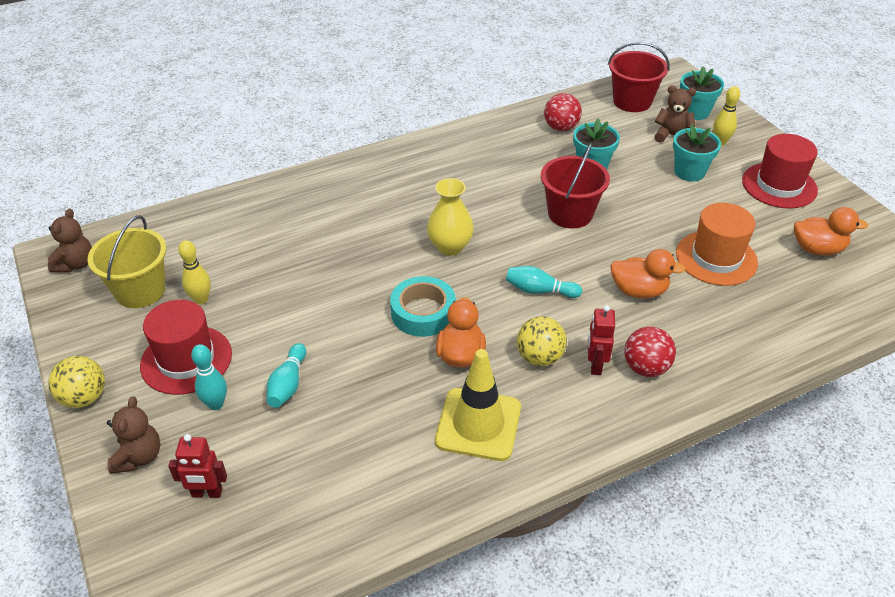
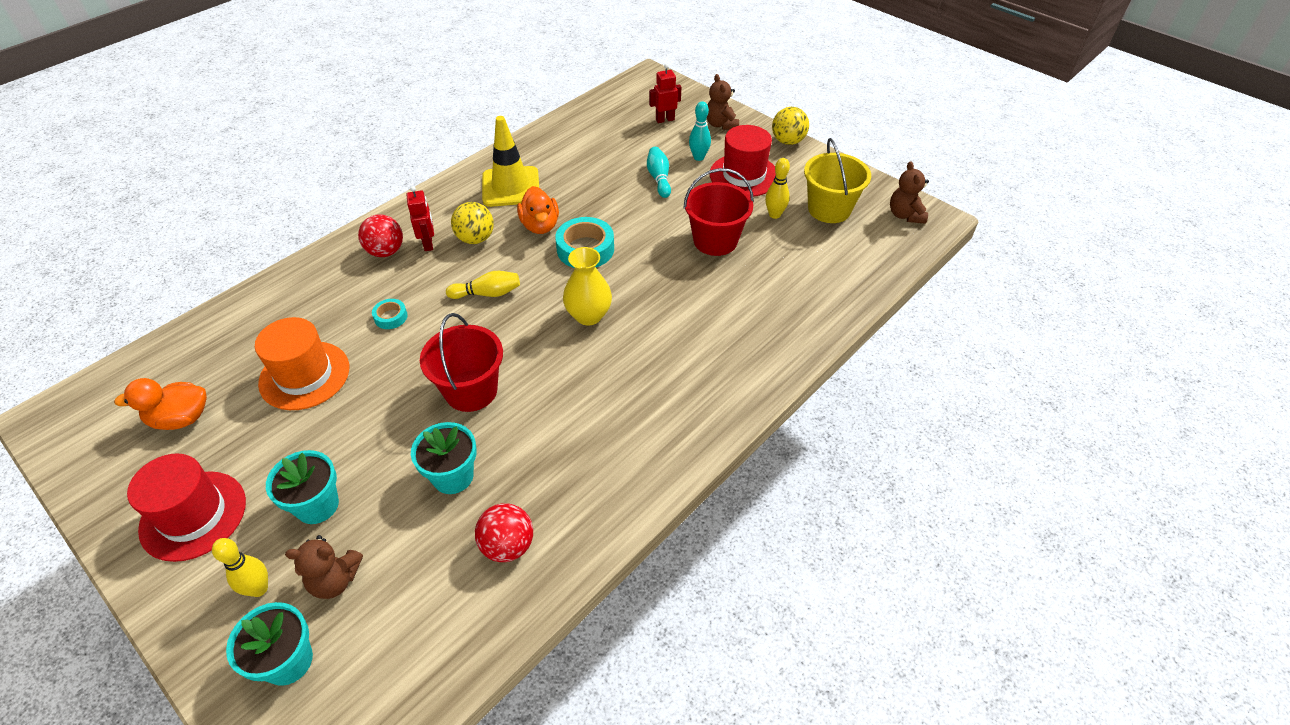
camera: 160 degrees right, 5 degrees up
turquoise bowling pin [506,266,582,298] -> yellow bowling pin [446,271,520,299]
red bucket [608,42,670,112] -> red bucket moved to [683,168,754,256]
orange duck [610,249,686,299] -> turquoise tape [372,299,408,329]

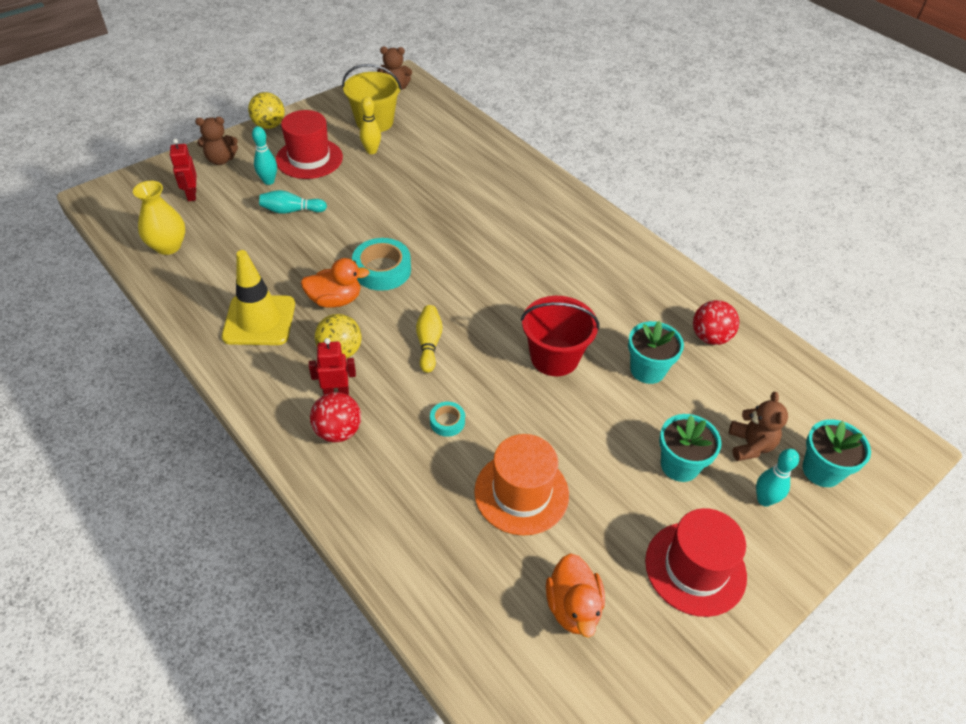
camera: 85 degrees left, 0 degrees up
yellow bowling pin [212,538,268,597] -> turquoise bowling pin [756,449,799,507]
yellow vase [563,247,612,325] -> yellow vase moved to [133,181,185,255]
red bucket [683,168,754,256] -> none

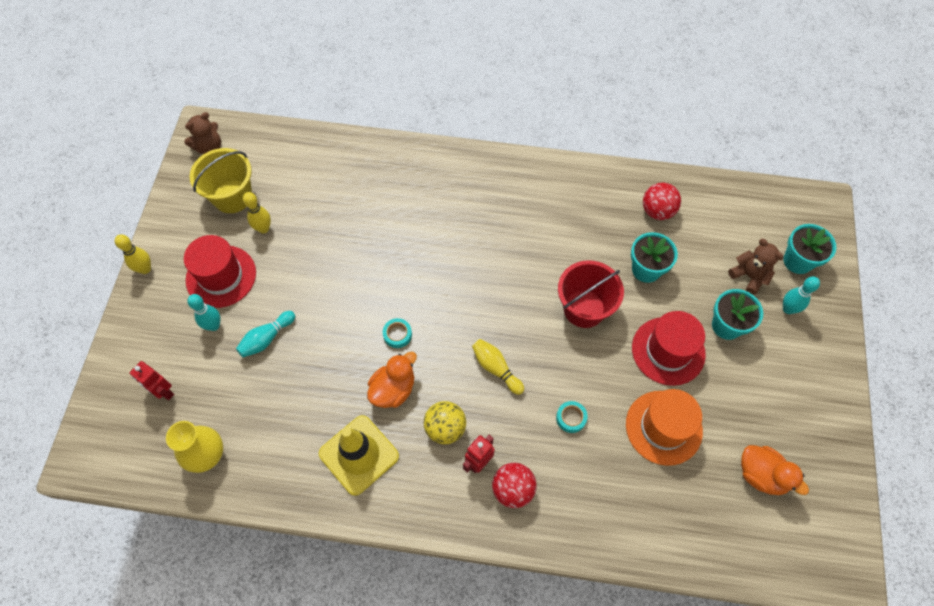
camera: 40 degrees left, 15 degrees up
brown teddy bear [195,117,238,165] -> none
yellow ball [248,92,285,129] -> yellow bowling pin [115,234,151,274]
turquoise tape [352,238,411,291] -> turquoise tape [383,318,412,348], size x0.52
red hat [645,508,747,617] -> red hat moved to [632,311,706,386]

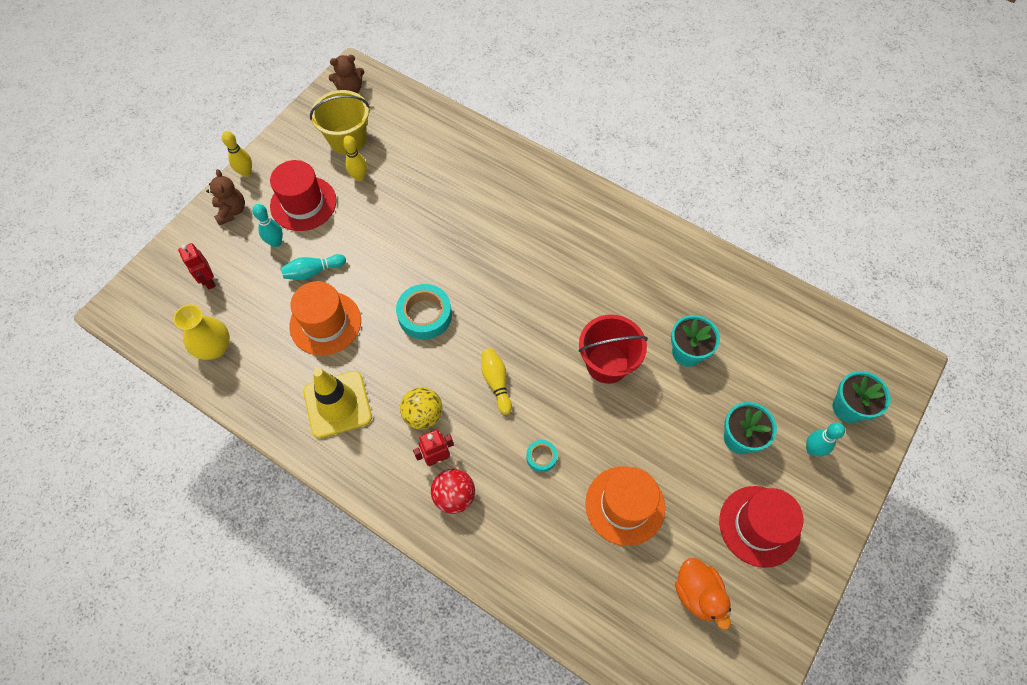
camera: 25 degrees right, 0 degrees up
orange duck [367,352,417,408] -> none
turquoise tape [383,318,412,348] -> turquoise tape [396,284,452,340], size x1.91
red hat [632,311,706,386] -> red hat moved to [719,486,804,568]
red ball [643,183,681,220] -> none
brown teddy bear [728,239,783,295] -> brown teddy bear moved to [206,169,245,226]
none -> orange hat [289,281,361,356]

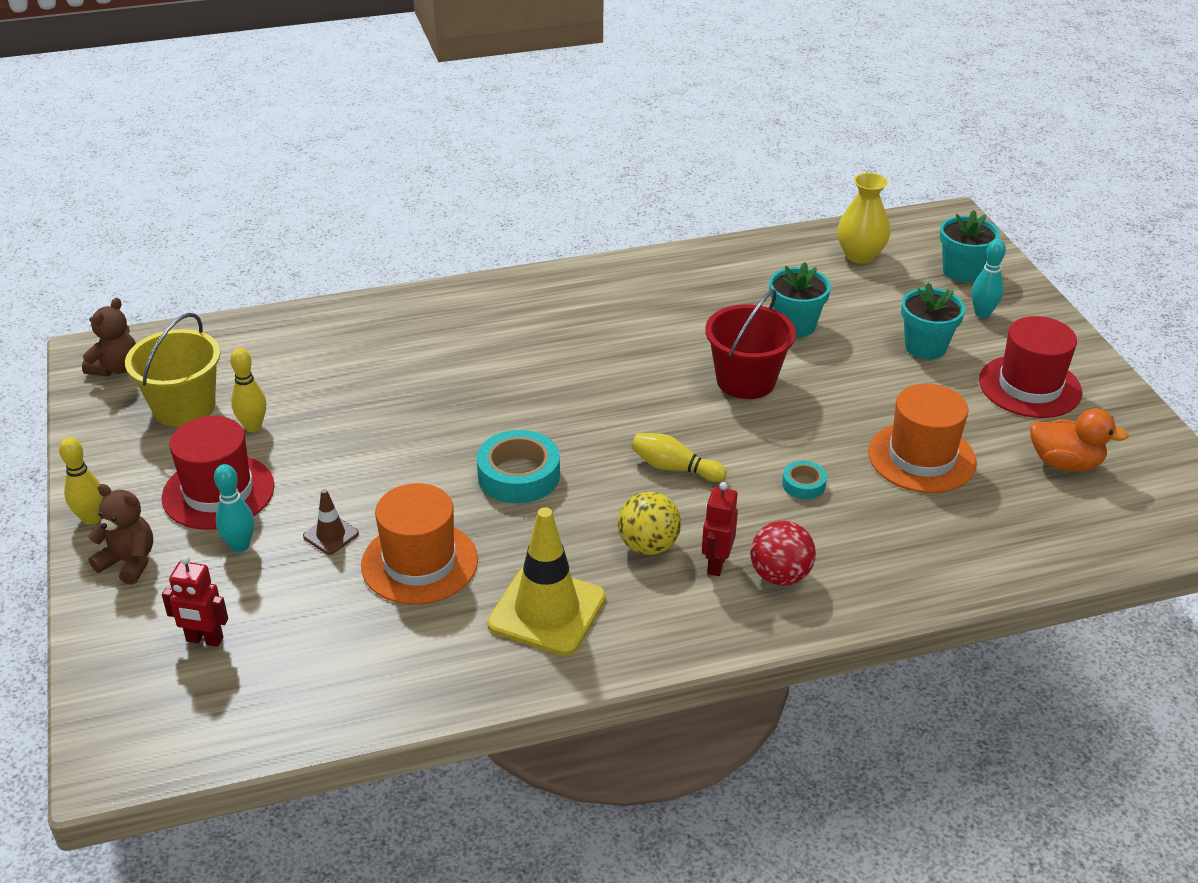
camera: 50 degrees left, 25 degrees down
yellow vase [173,304,230,360] -> yellow vase moved to [837,173,890,264]
turquoise bowling pin [281,254,346,280] -> brown traffic cone [303,489,359,555]

